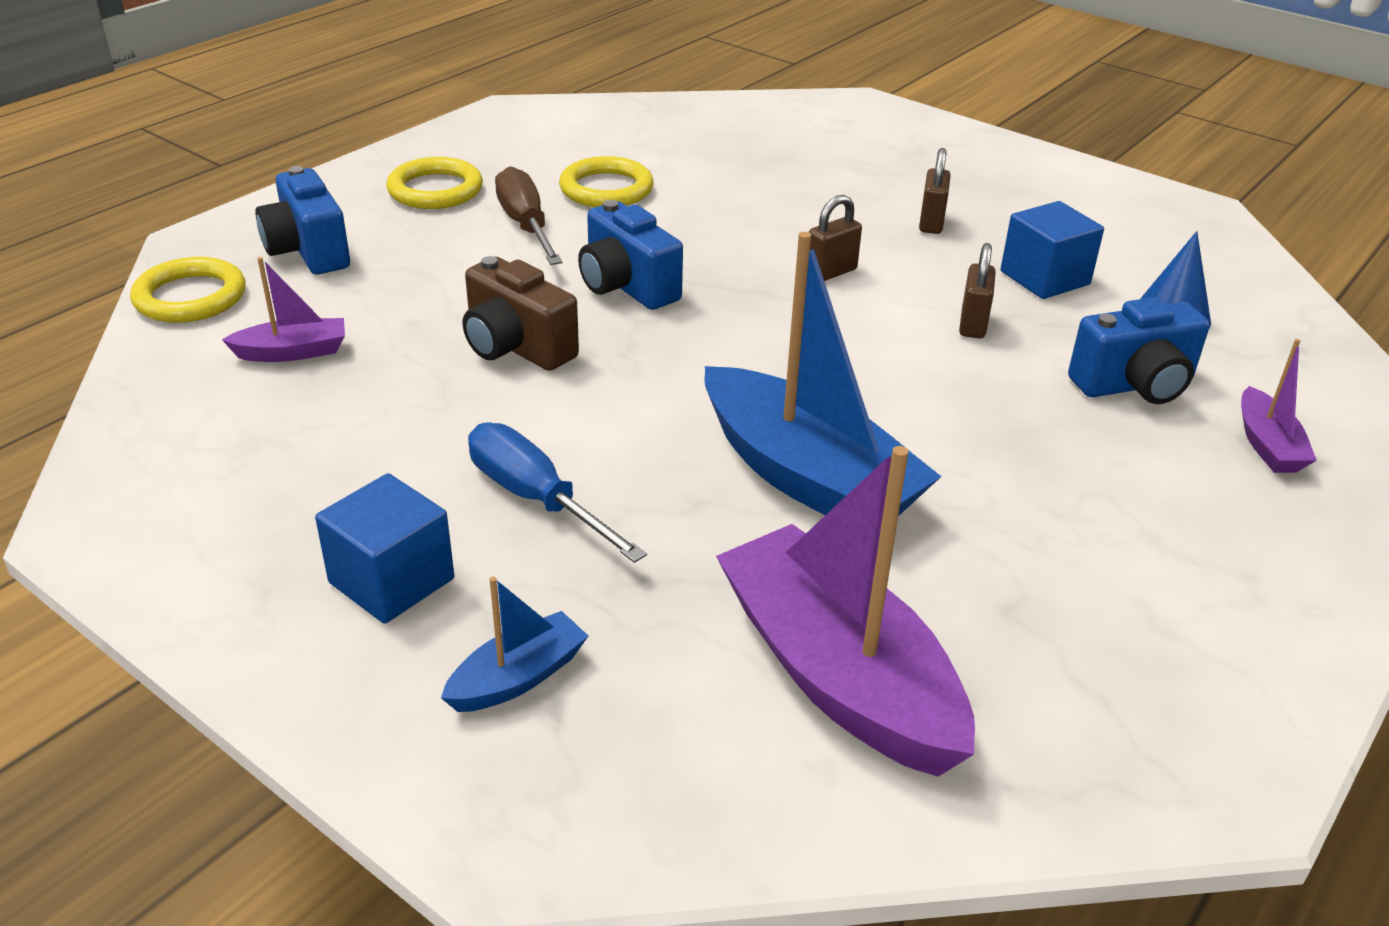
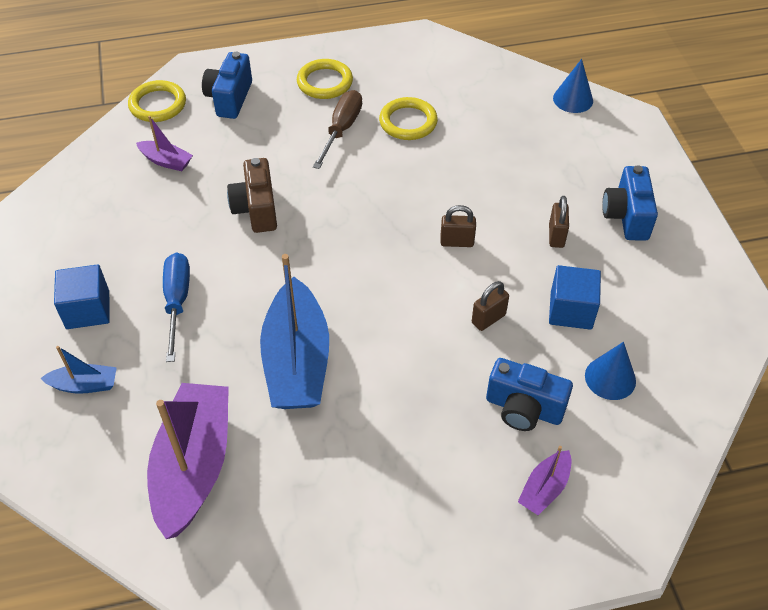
camera: 40 degrees right, 15 degrees up
blue camera [578,200,683,310] -> blue camera moved to [602,165,658,241]
brown padlock [919,148,951,234] -> brown padlock turned 45 degrees counterclockwise [549,196,569,248]
none -> blue cone [553,59,593,113]

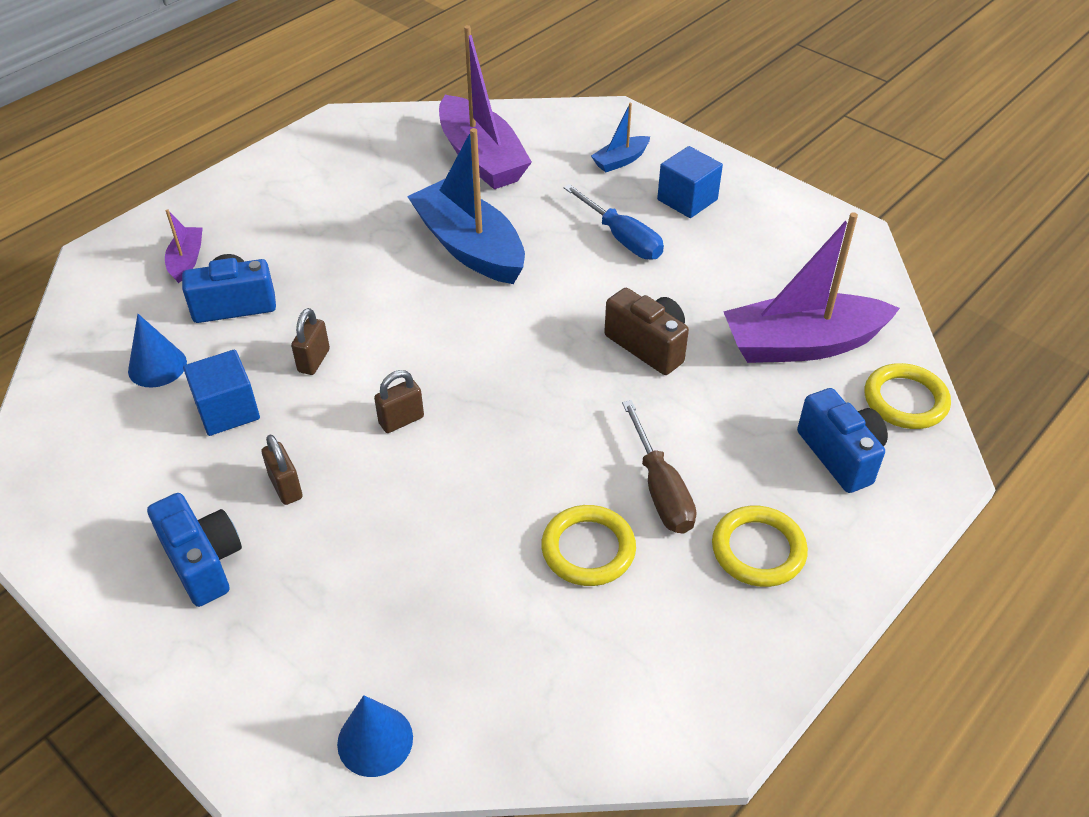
camera: 145 degrees right, 5 degrees down
purple boat [136,116,193,171] -> purple boat [723,212,900,363], size x2.13

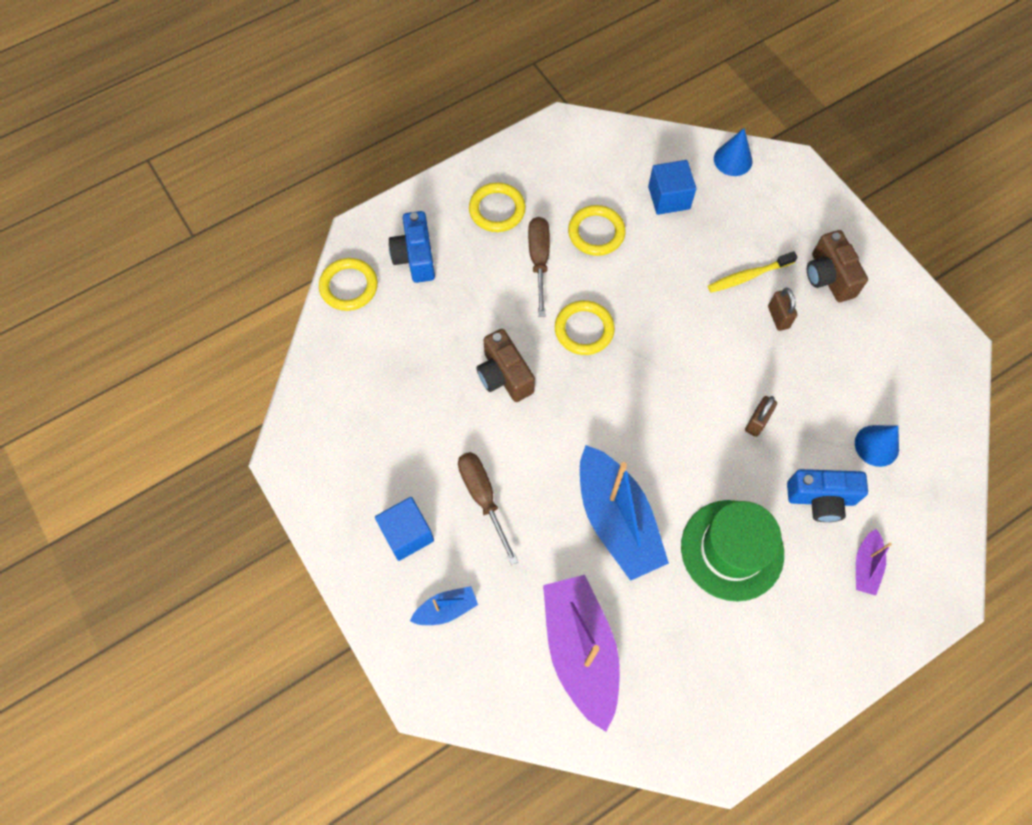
camera: 165 degrees left, 20 degrees up
blue camera [147,493,242,607] -> brown camera [807,230,868,302]
blue cube [183,349,260,436] -> blue cube moved to [648,160,696,215]
brown padlock [374,370,424,433] -> none
blue screwdriver [564,184,664,260] -> brown screwdriver [458,452,518,565]
purple boat [723,212,900,363] -> none
none -> yellow ring [555,300,615,355]
none -> green hat [681,500,784,602]
none -> yellow toothbrush [708,251,797,293]

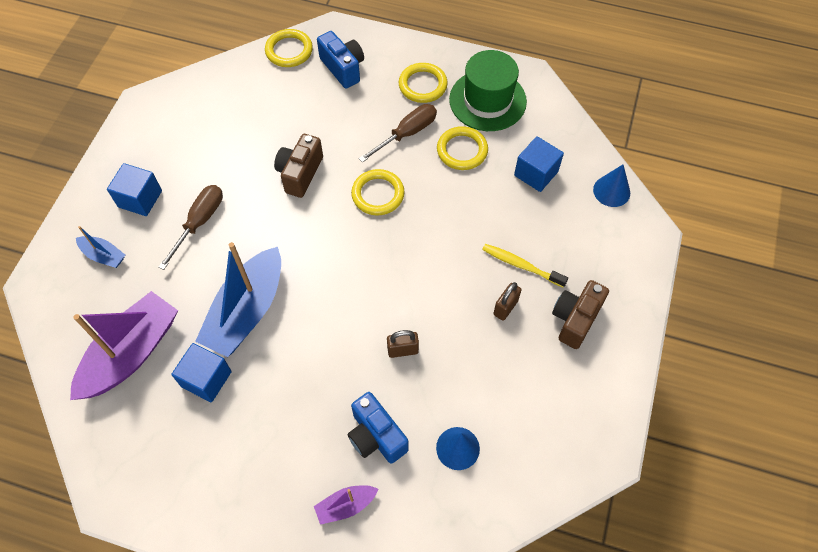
camera: 50 degrees right, 5 degrees down
blue camera [389,211,435,283] -> blue camera turned 105 degrees clockwise [317,31,364,89]
green hat [681,500,784,602] -> green hat moved to [449,50,527,131]
none -> blue cube [171,343,232,402]

